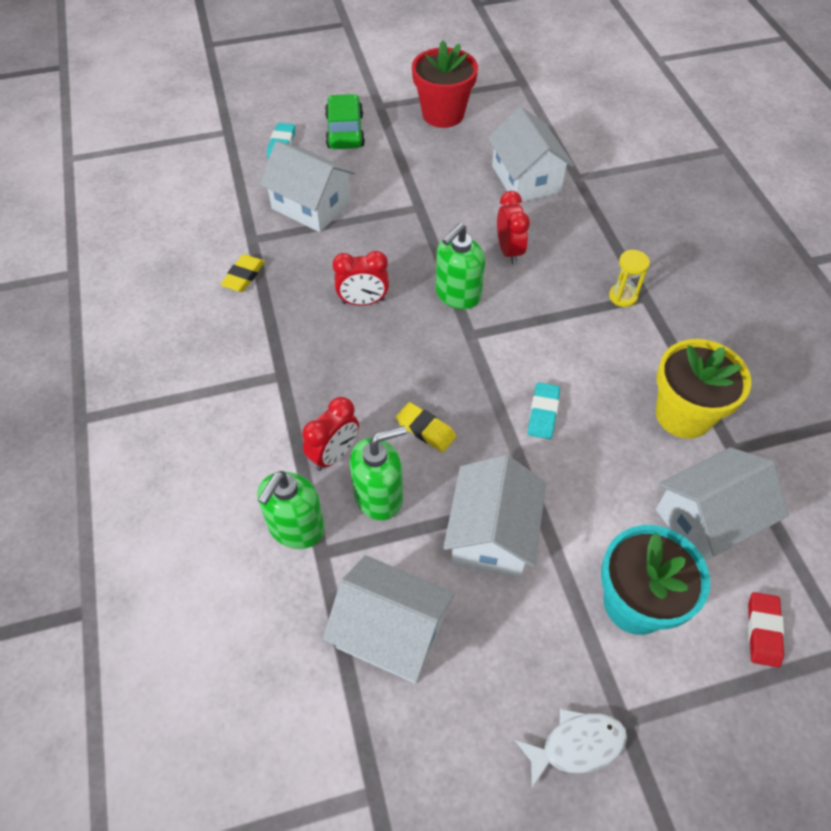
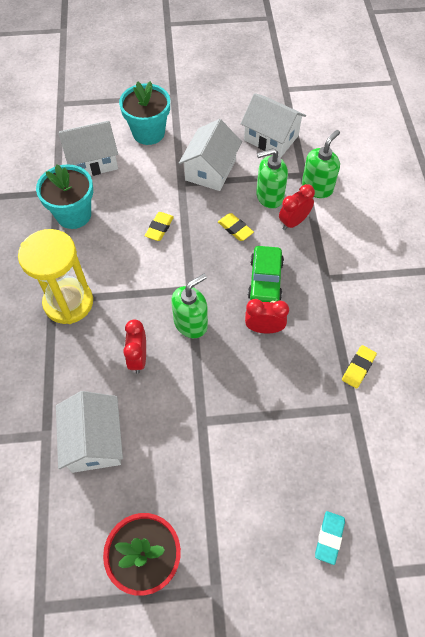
camera: 170 degrees left, 5 degrees up
white house [259,141,355,232] -> none
green car [325,94,365,149] -> green car moved to [248,246,284,303]
white fish [515,709,627,788] -> none
turquoise eraser [528,382,560,439] -> yellow eraser [145,212,174,241]
yellow hourglass [609,250,650,307] -> yellow hourglass [18,229,93,324], size x2.31
yellow flower pot [656,339,751,439] -> turquoise flower pot [36,164,93,229]
red eraser [748,592,784,667] -> none

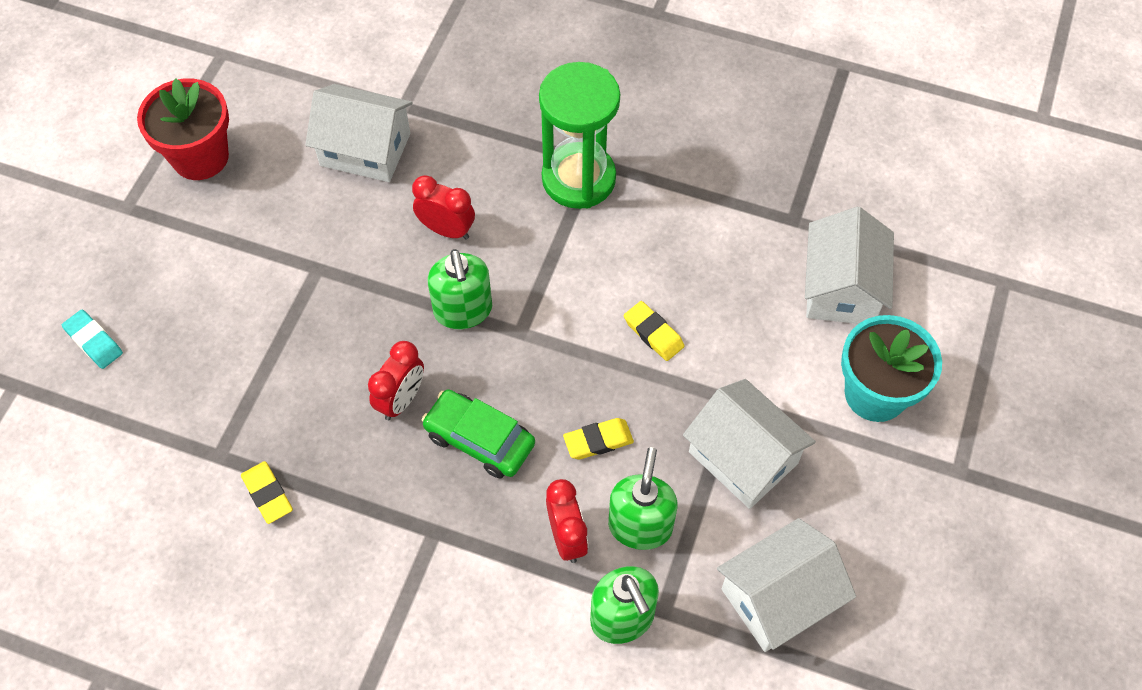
camera: 115 degrees right, 0 degrees up
yellow hourglass [18,229,93,324] -> green hourglass [539,62,620,209]
turquoise flower pot [36,164,93,229] -> none

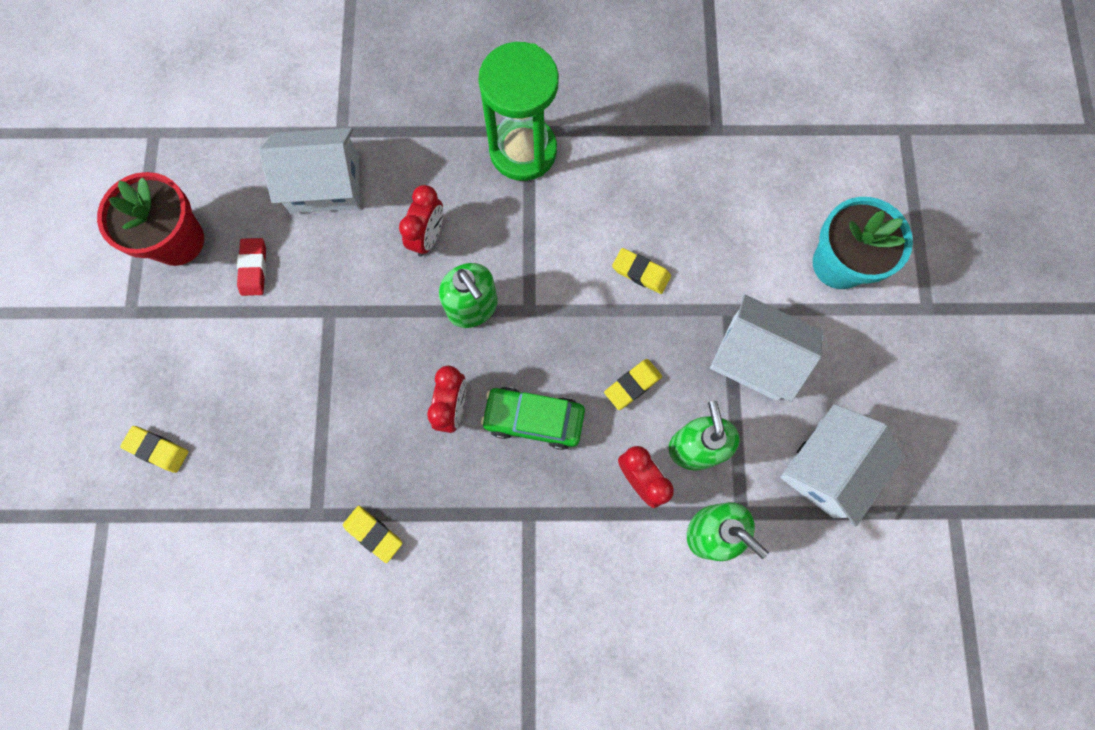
camera: 20 degrees left, 15 degrees up
turquoise eraser [62,310,123,369] -> yellow eraser [120,426,189,473]
red clock [412,175,475,240] -> red clock turned 105 degrees clockwise [399,185,443,257]
white house [805,207,894,324] -> none
none -> red eraser [237,238,266,296]

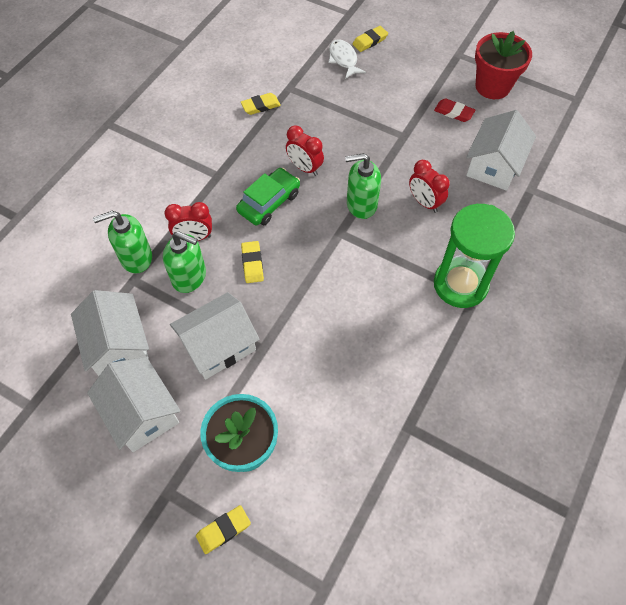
camera: 120 degrees right, 15 degrees down
yellow eraser [612,248,671,294] -> yellow eraser moved to [196,505,251,554]
none -> white house [87,357,180,452]
none -> white fish [329,39,366,79]

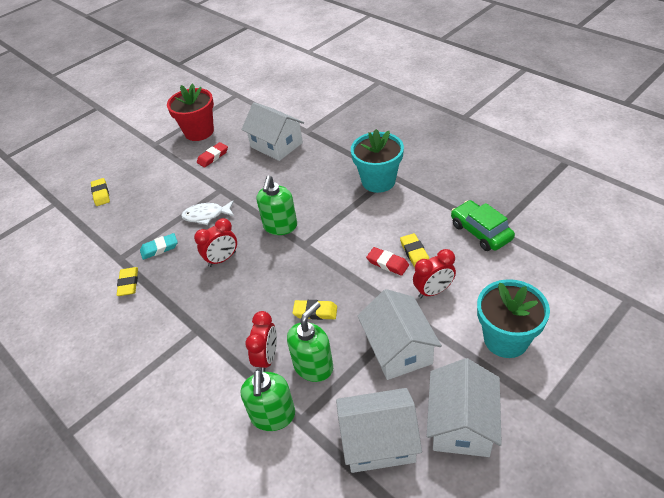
camera: 70 degrees left, 15 degrees down
white house [87,357,180,452] -> white house turned 60 degrees counterclockwise [427,358,502,457]
yellow eraser [196,505,251,554] -> yellow eraser moved to [400,233,429,268]
green car [236,168,300,225] -> green car moved to [451,200,515,251]
white fish [329,39,366,79] -> white fish moved to [181,200,234,225]
red clock [409,160,450,213] -> red clock moved to [413,249,456,298]
green hourglass [434,204,515,308] -> turquoise flower pot [351,129,404,193]
none -> turquoise eraser [140,233,178,260]
none -> red eraser [366,247,409,276]

